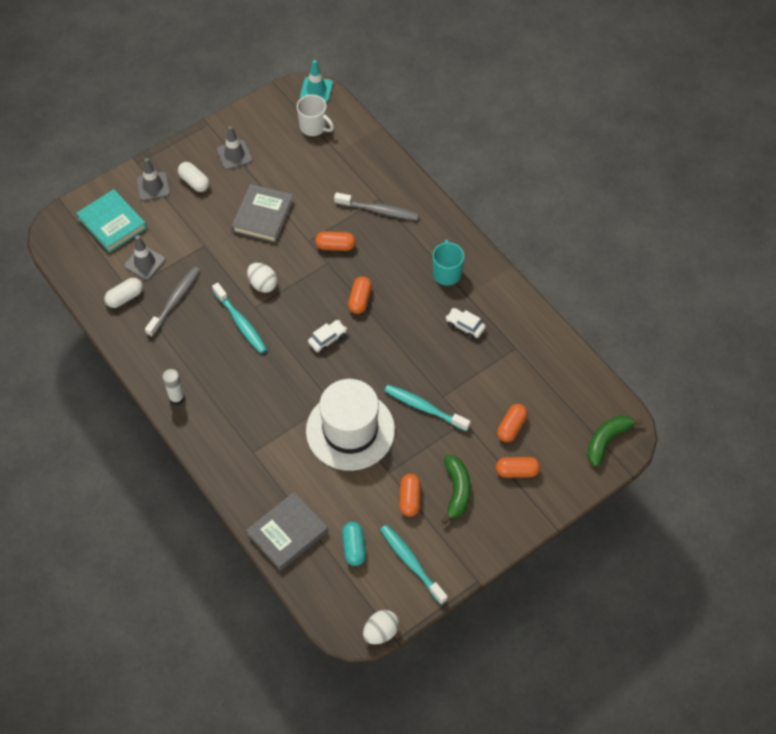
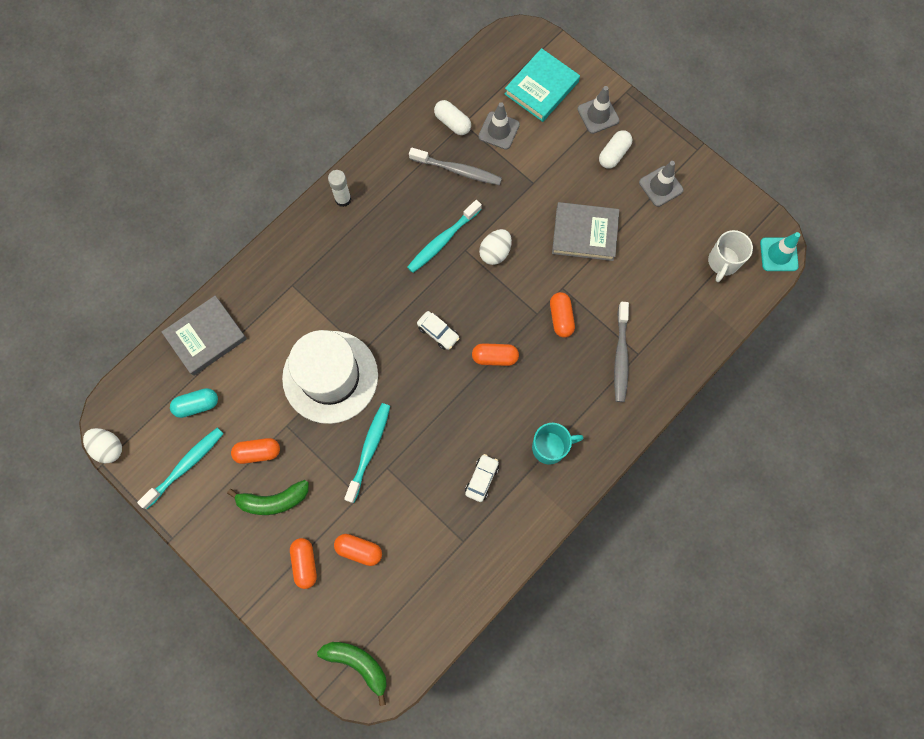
camera: 80 degrees right, 15 degrees up
grey book [246,492,328,571] -> grey book turned 75 degrees counterclockwise [162,296,247,376]

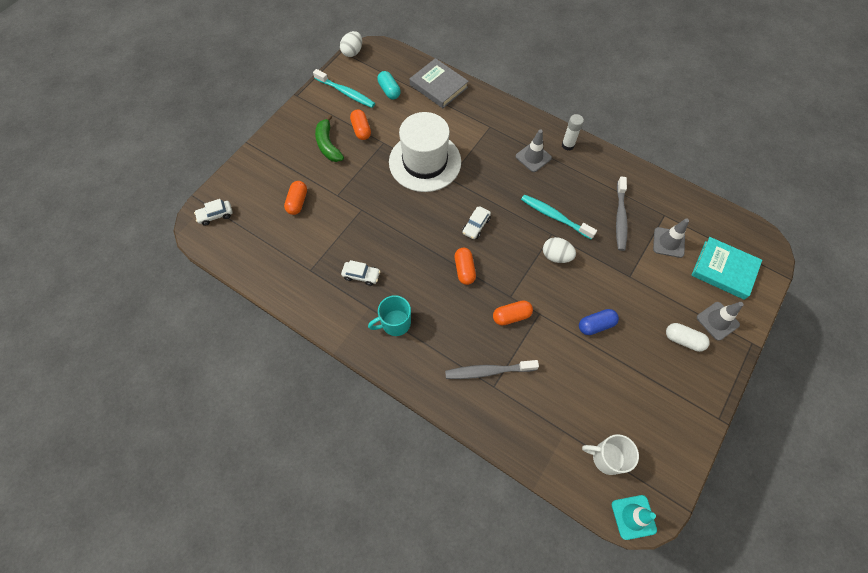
camera: 80 degrees right, 10 degrees down
orange capsule [290,538,317,589] -> none
green banana [317,642,387,706] -> white car [194,199,233,226]
turquoise toothbrush [344,403,390,503] -> none
white capsule [434,100,471,135] -> none
turquoise mug [532,423,583,465] -> turquoise mug turned 90 degrees clockwise [368,295,411,336]
grey book [552,202,619,261] -> blue capsule [579,309,619,335]
grey traffic cone [639,161,684,207] -> grey traffic cone moved to [516,129,552,172]

